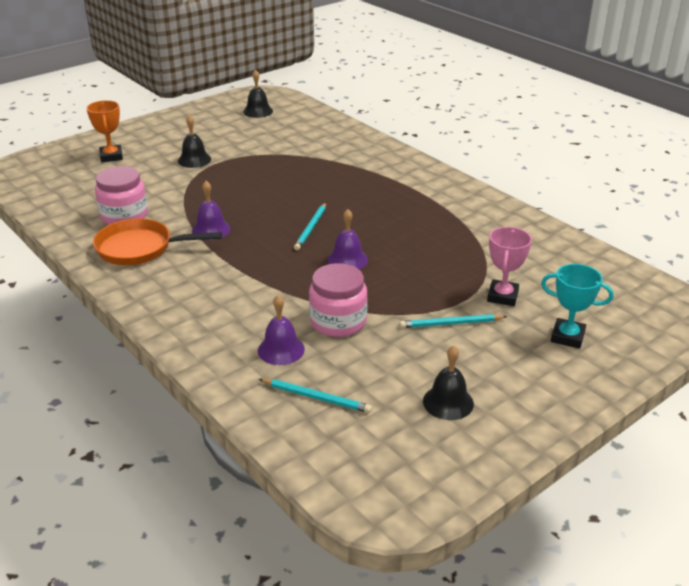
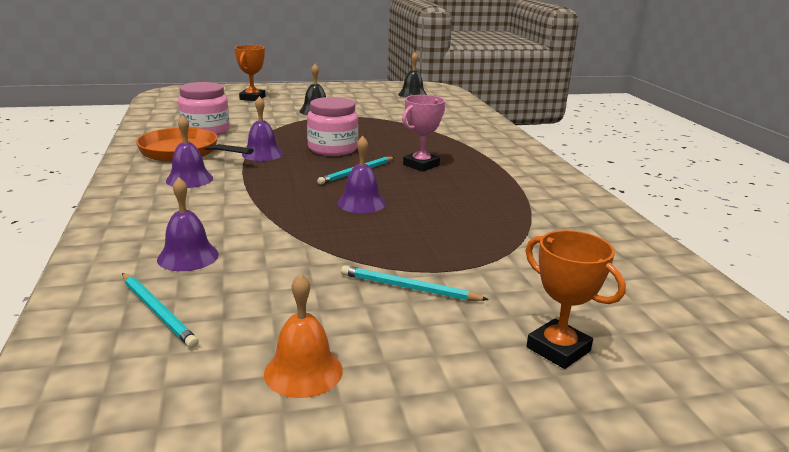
camera: 25 degrees right, 10 degrees down
pink jar [309,263,368,337] -> pink jar moved to [307,97,358,156]
black bell [423,345,474,420] -> orange bell [264,273,343,398]
pink trophy [487,227,532,306] -> pink trophy moved to [402,95,445,172]
turquoise trophy [541,264,613,349] -> orange trophy [526,230,626,369]
none -> purple bell [166,115,213,188]

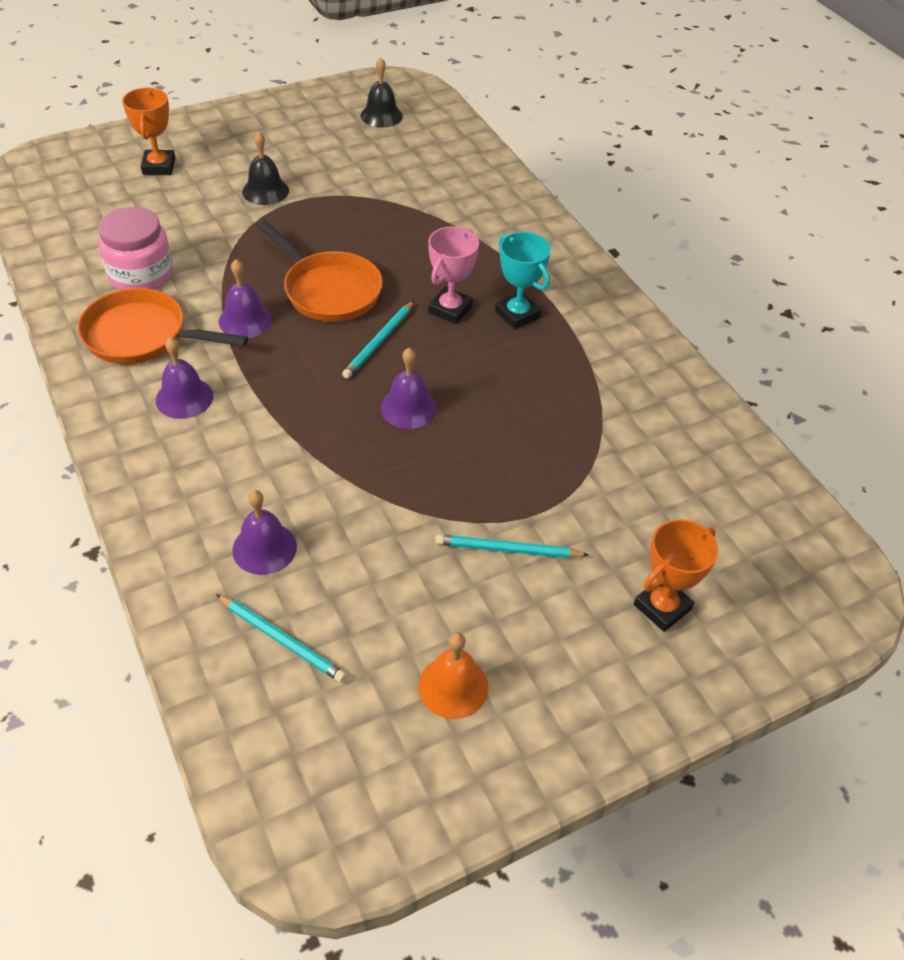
camera: 15 degrees left, 25 degrees up
pink jar [307,97,358,156] -> orange pan [257,220,383,322]
orange trophy [526,230,626,369] -> orange trophy turned 75 degrees counterclockwise [634,519,718,632]
none -> turquoise trophy [495,232,551,329]

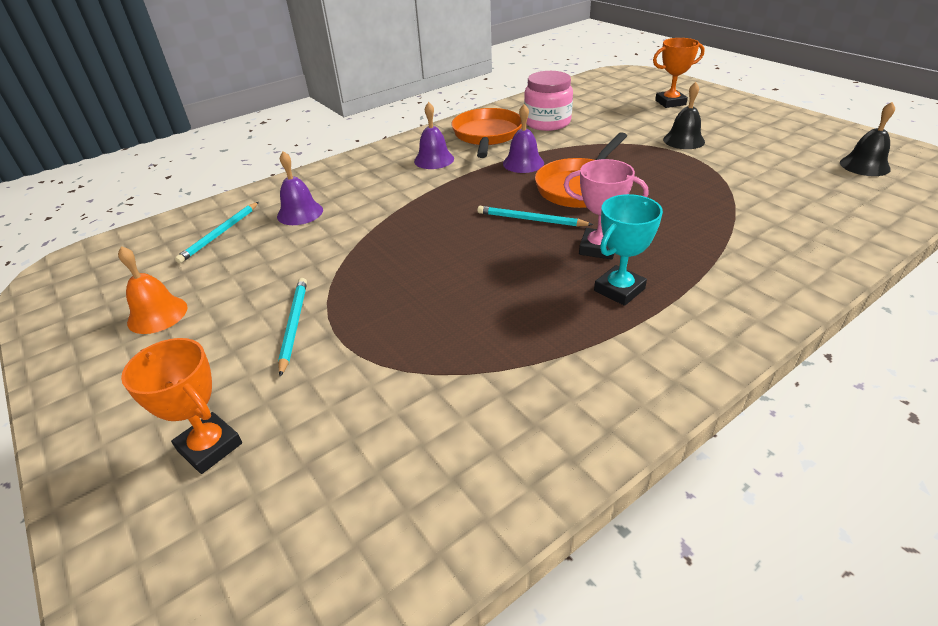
camera: 85 degrees right, 10 degrees down
purple bell [380,348,437,429] -> none

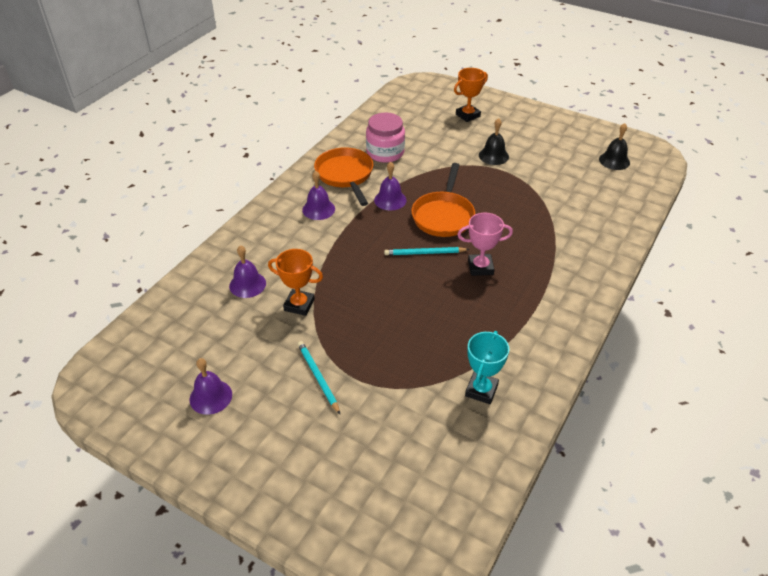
camera: 25 degrees left, 5 degrees up
orange bell [118,246,188,334] -> purple bell [190,358,232,415]
orange trophy [121,338,242,474] -> orange trophy moved to [268,249,323,316]
turquoise pencil [175,202,259,264] -> none
turquoise trophy [594,194,663,306] -> turquoise trophy moved to [465,331,509,404]

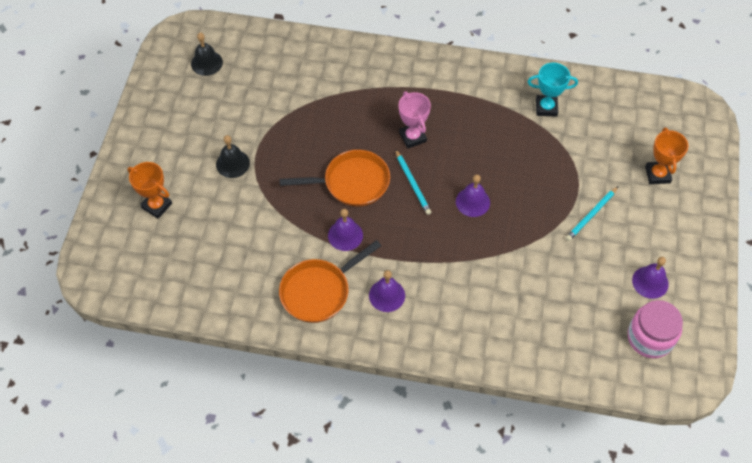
camera: 110 degrees left, 15 degrees up
purple bell [229,245,266,298] -> purple bell moved to [456,174,490,217]
orange trophy [268,249,323,316] -> orange trophy moved to [645,128,688,184]
pink jar [366,113,405,163] -> pink jar moved to [628,300,683,358]

